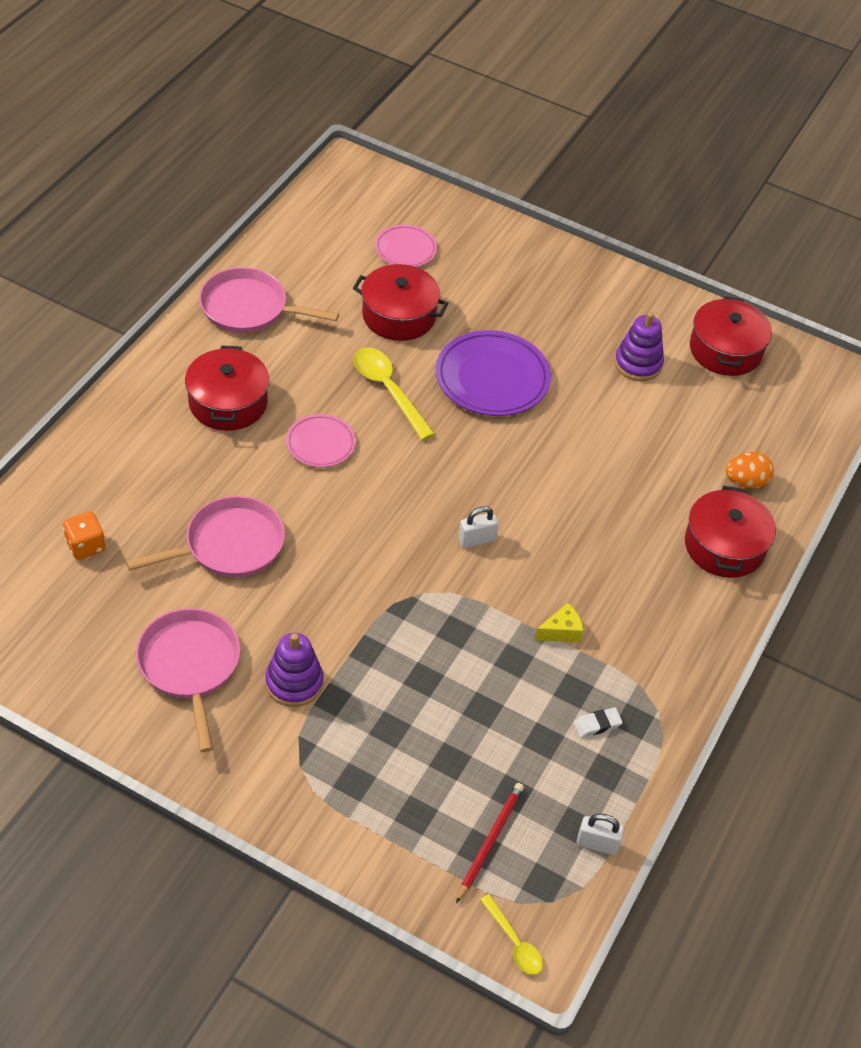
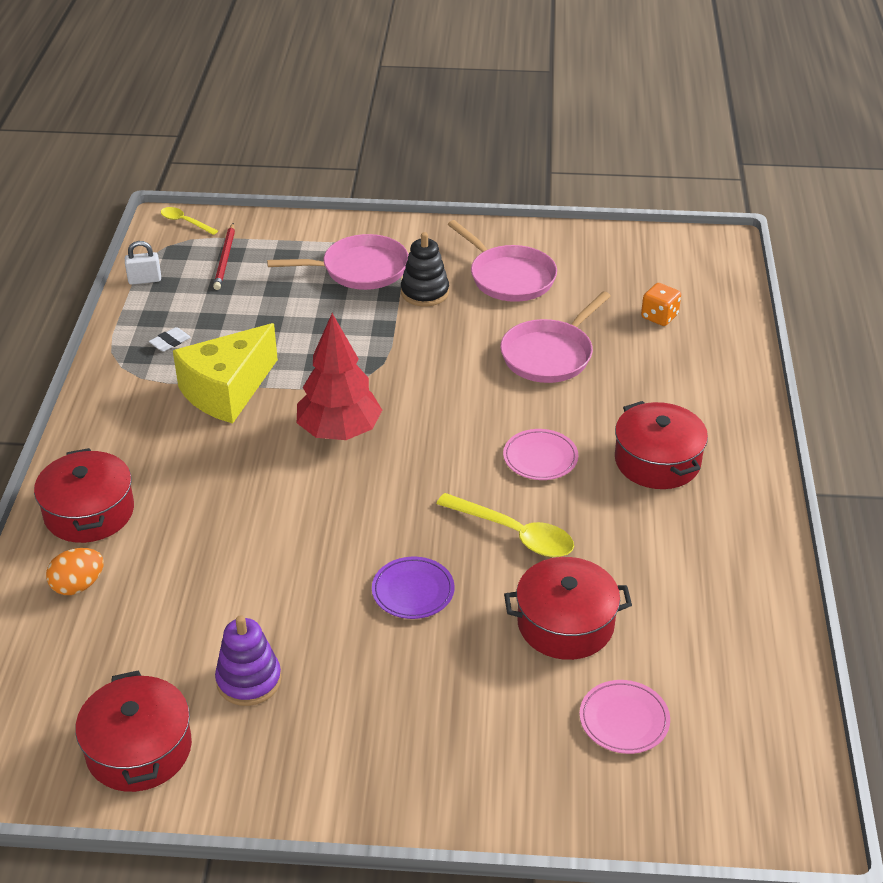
camera: 160 degrees right, 10 degrees down
pink pan [199,267,339,333] -> pink pan moved to [267,234,409,290]
purple stacking toy [265,633,323,707] -> black stacking toy [401,232,449,306]
purple plate [436,330,551,416] -> purple plate [372,557,454,619], size x0.58
white padlock [458,506,498,548] -> red tree [297,313,382,440]
yellow cheese [534,603,584,642] -> yellow cheese [173,323,278,423], size x2.40

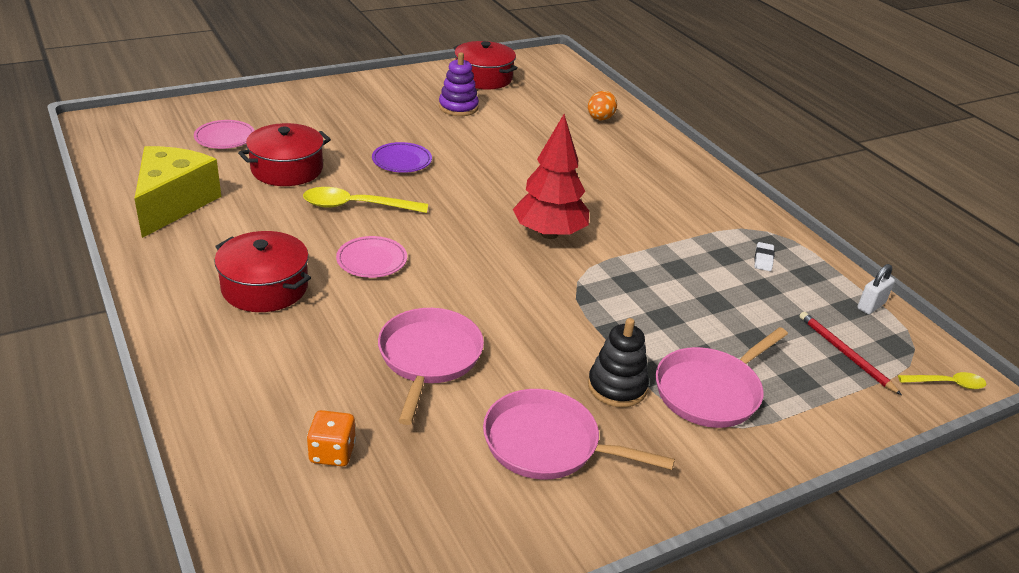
camera: 145 degrees right, 5 degrees down
red pot [34,448,134,543] -> none
yellow cheese [173,323,278,423] -> yellow cheese moved to [134,146,221,238]

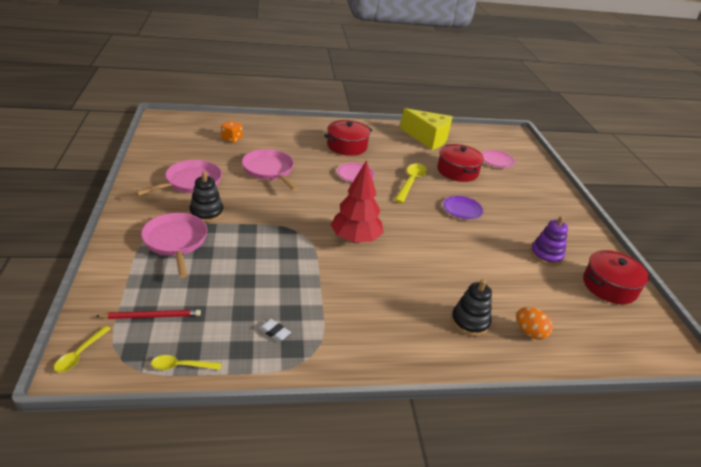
camera: 110 degrees right, 0 degrees up
pink pan [378,308,484,425] -> pink pan turned 150 degrees counterclockwise [242,149,298,191]
white padlock [857,264,895,314] -> yellow spoon [151,355,222,370]
none -> black stacking toy [451,279,492,336]

